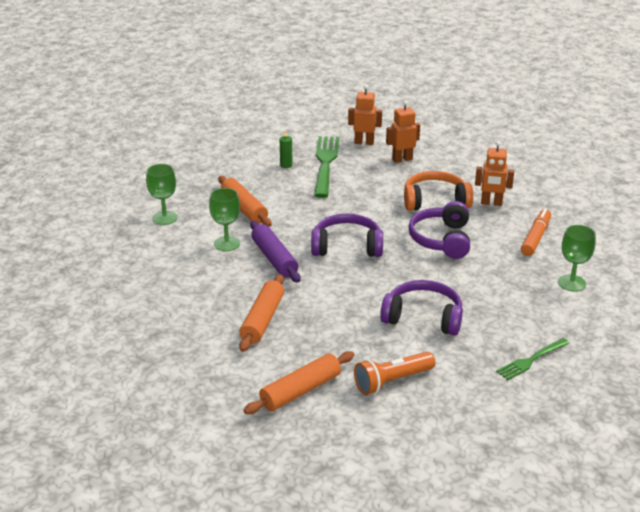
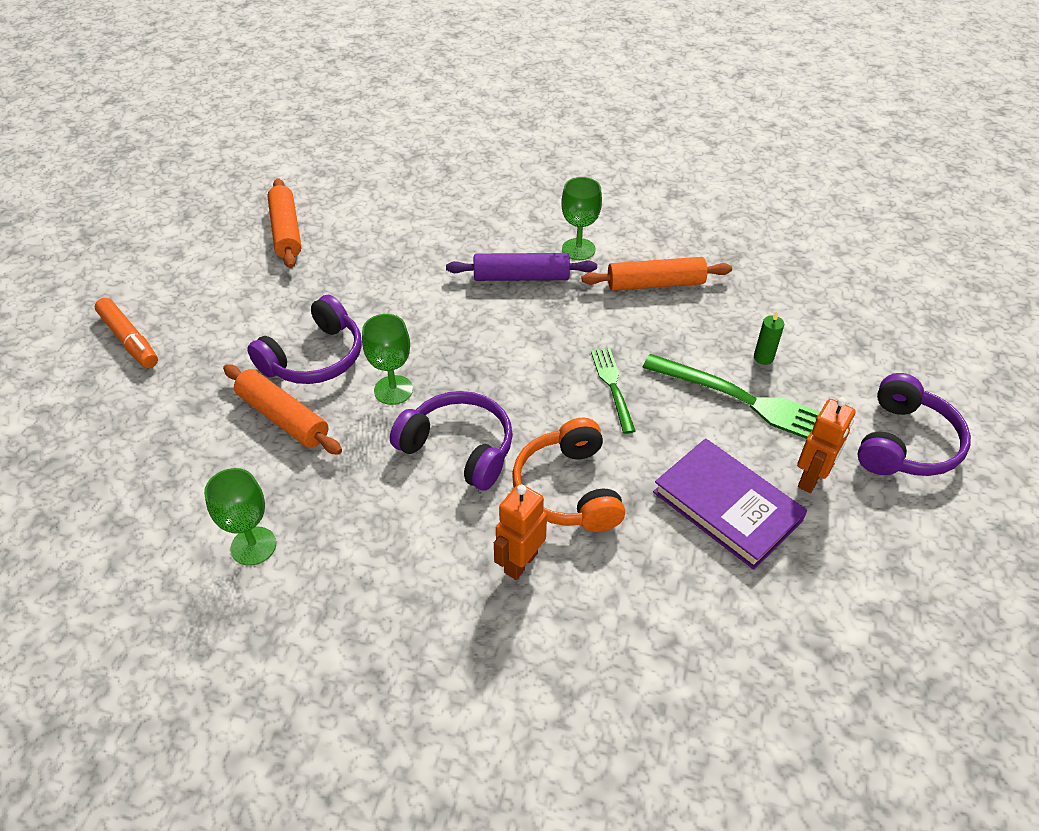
camera: 115 degrees right, 15 degrees up
green goblet [146,164,178,225] -> green goblet moved to [362,314,413,405]
orange rolling pin [239,274,284,352] -> orange rolling pin moved to [223,364,342,455]
purple headphones [311,214,383,257] -> purple headphones moved to [857,373,971,476]
orange flashlight [354,352,435,395] -> none
orange robot [386,100,420,163] -> purple book [653,438,807,570]
orange headphones [404,171,473,211] -> orange headphones turned 150 degrees clockwise [512,418,625,532]
green fork [496,338,569,380] -> green fork moved to [591,348,635,434]
orange marker [521,208,551,256] -> orange marker moved to [95,298,158,368]

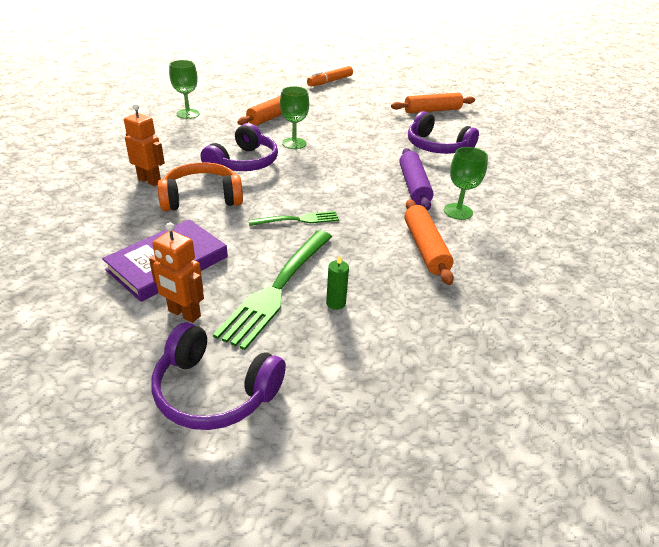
camera: 85 degrees right, 10 degrees down
purple headphones [247,295,362,384] -> purple headphones moved to [408,111,479,154]

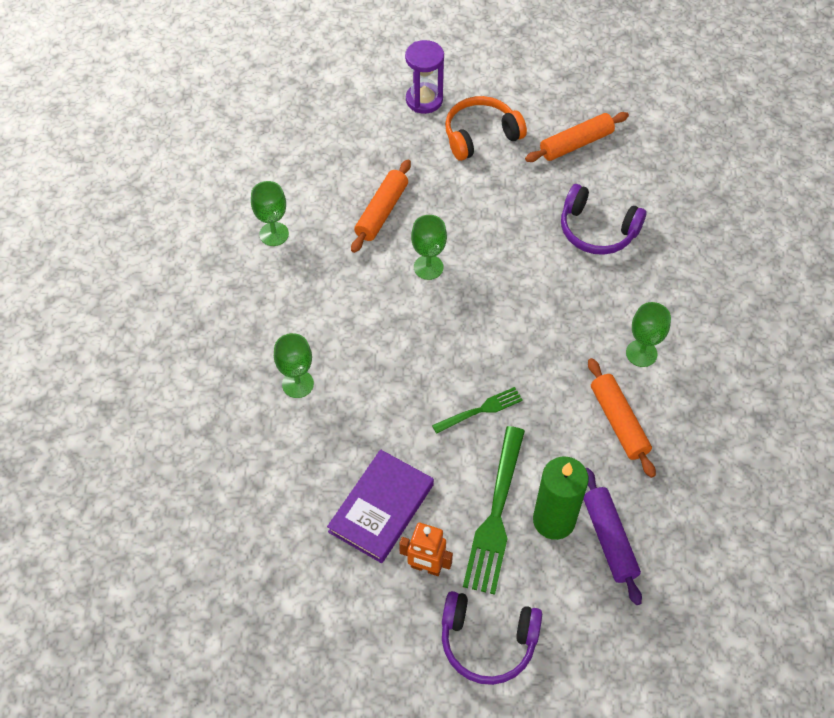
camera: 10 degrees left, 20 degrees up
orange robot [124,104,165,186] -> green goblet [274,333,314,398]
orange headphones [157,162,243,211] -> orange headphones moved to [445,96,527,161]
purple headphones [201,123,278,171] -> none
orange marker [307,66,353,86] -> purple hourglass [405,40,444,114]
green candle [326,255,349,310] -> green candle [533,457,589,540], size x2.34
purple rolling pin [399,148,434,211] -> purple rolling pin moved to [583,468,642,605]

